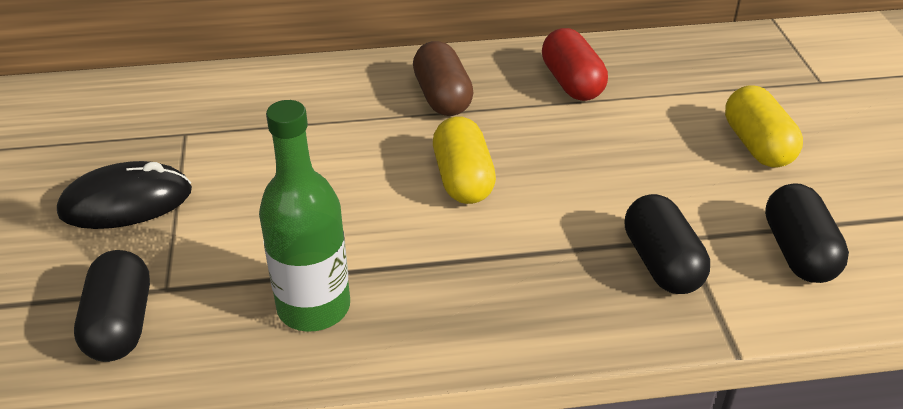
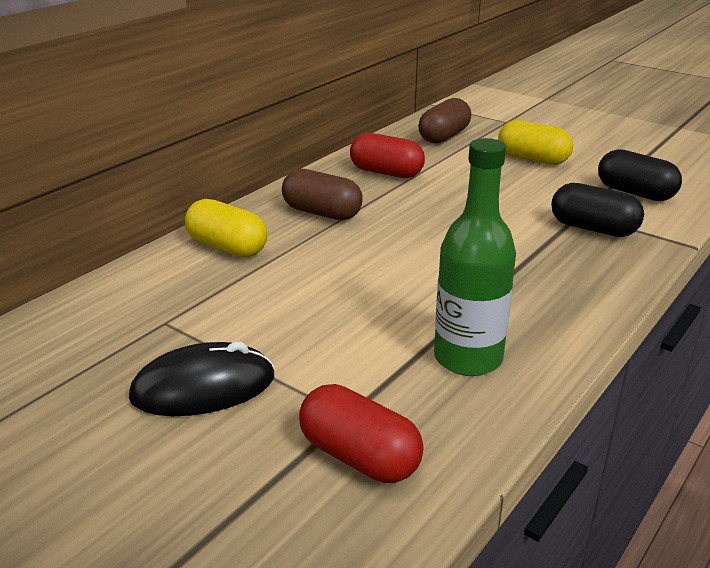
camera: 45 degrees left, 10 degrees down
black mouse [57,161,192,229] -> black mouse turned 45 degrees clockwise [129,342,275,416]
black capsule [74,250,150,362] -> red capsule [299,384,424,483]
yellow capsule [433,116,496,204] -> yellow capsule moved to [185,199,267,257]
none -> brown capsule [418,98,471,144]

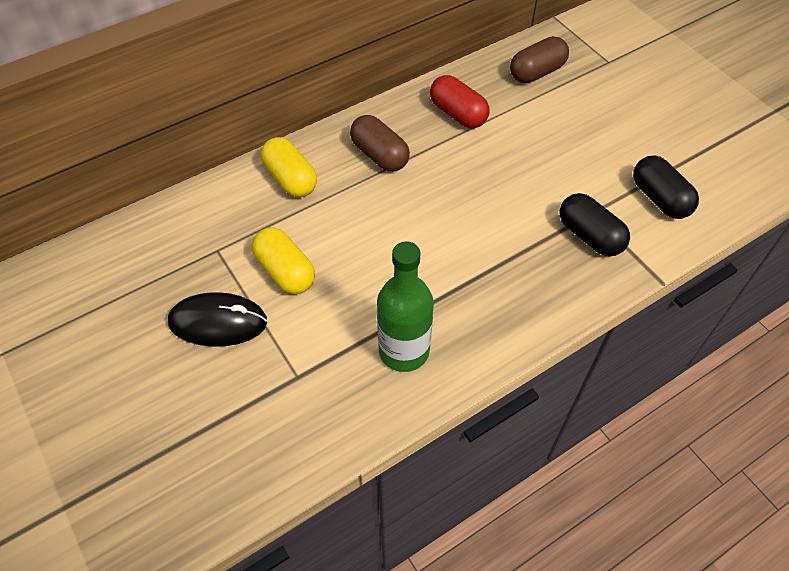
camera: 20 degrees right, 25 degrees up
red capsule [299,384,424,483] -> none
yellow capsule [498,120,573,165] -> yellow capsule moved to [252,227,315,294]

